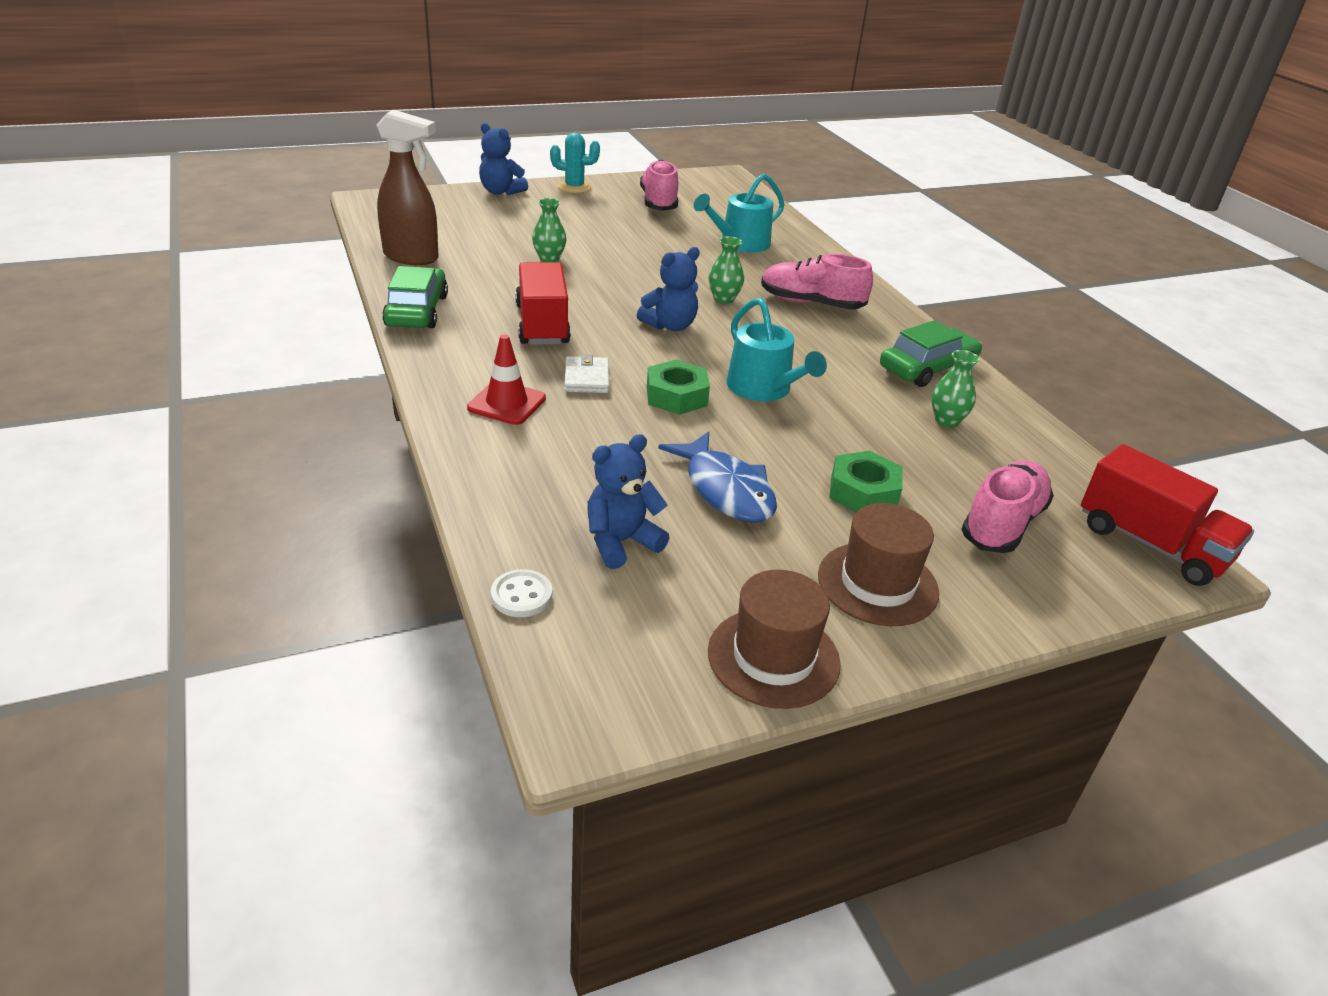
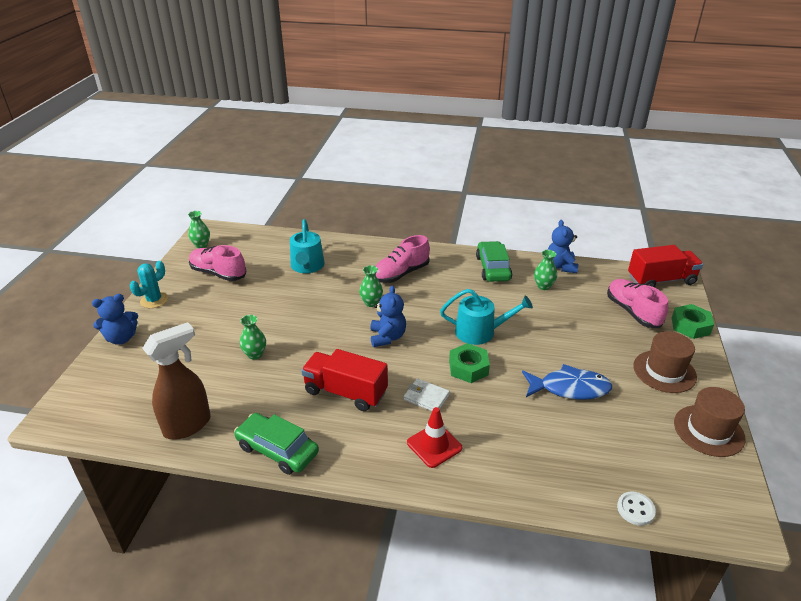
camera: 55 degrees left, 0 degrees up
blue teddy bear [588,434,670,569] -> blue teddy bear moved to [548,220,579,273]
green nut [829,451,903,512] -> green nut moved to [672,304,714,339]
none -> green vase [188,211,210,248]

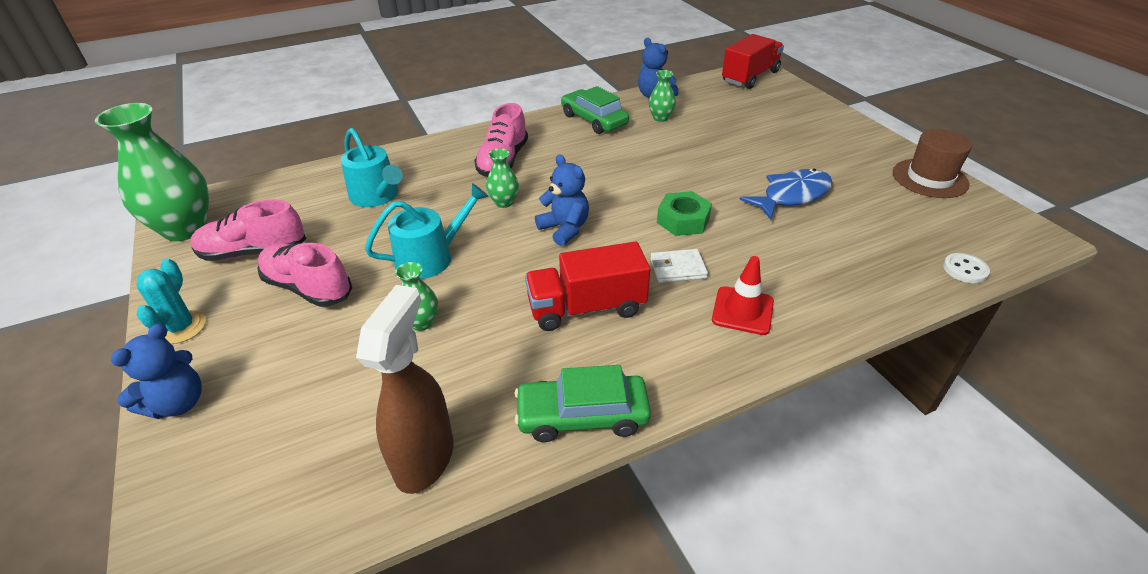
camera: 35 degrees left, 5 degrees up
green vase [188,211,210,248] -> green vase [95,103,209,241], size x2.15
turquoise watering can [440,289,533,345] -> turquoise watering can moved to [365,183,489,279]
pink shoe [607,279,668,328] -> pink shoe moved to [258,243,352,307]
brown hat [633,331,697,393] -> none
green nut [672,304,714,339] -> none

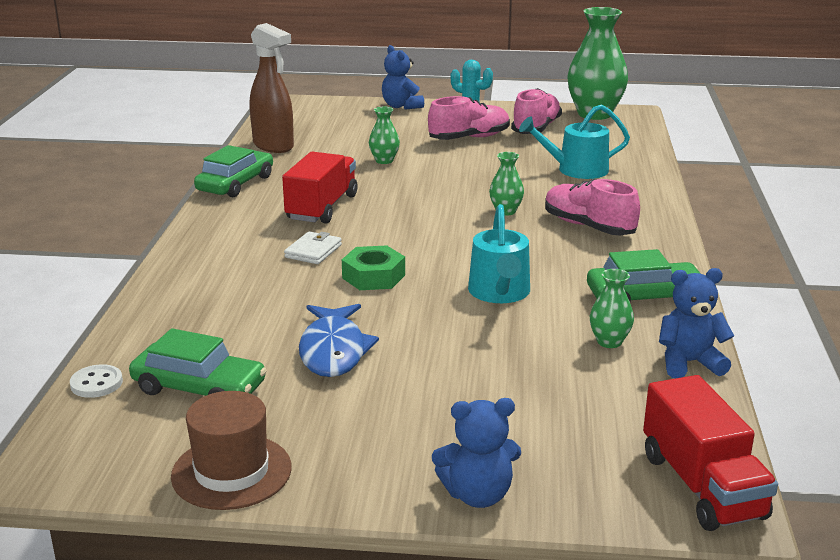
camera: 120 degrees right, 15 degrees down
turquoise watering can [365,183,489,279] -> turquoise watering can moved to [468,204,530,303]
blue teddy bear [535,155,589,246] -> blue teddy bear moved to [432,398,521,508]
red traffic cone [712,256,774,335] -> none
none -> green car [129,328,267,396]

